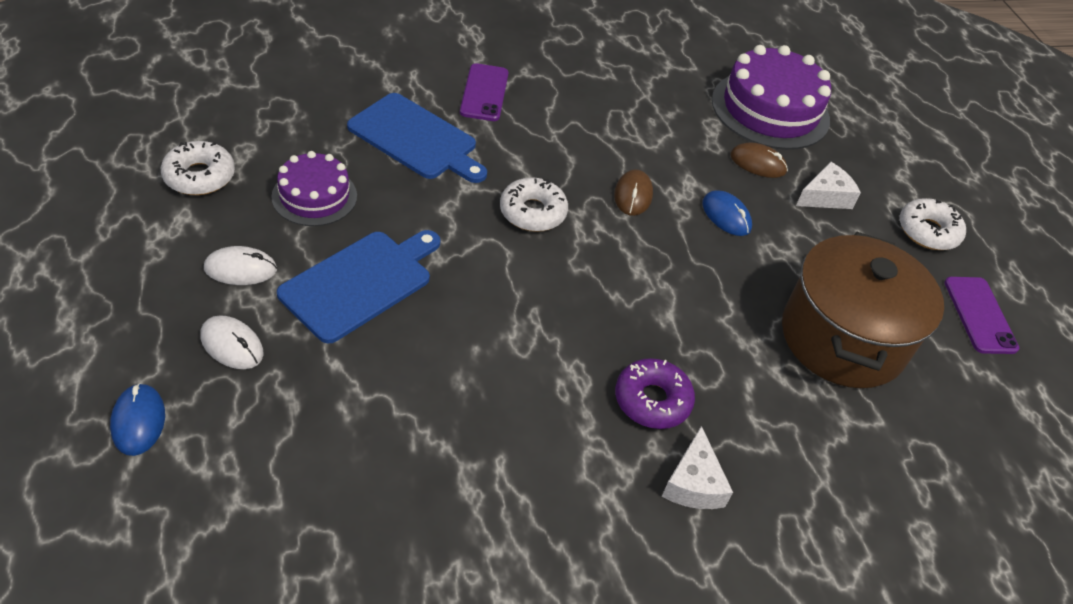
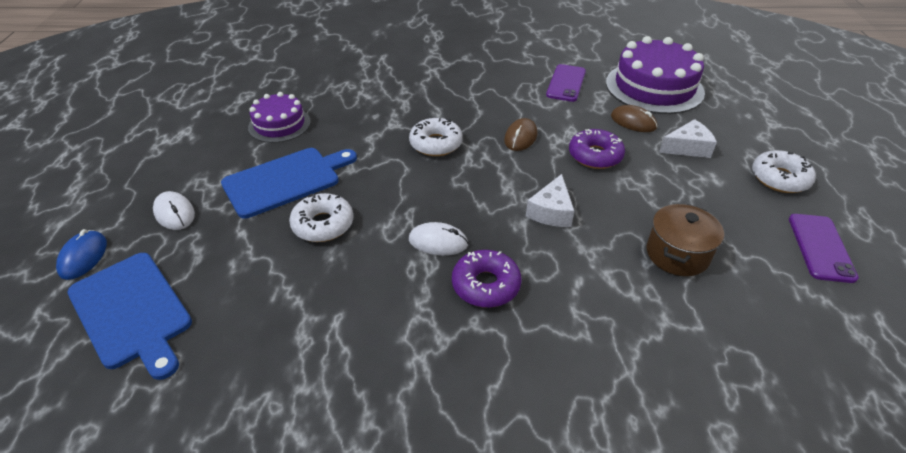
camera: 20 degrees right, 5 degrees down
white donut [161,141,235,195] -> white donut moved to [289,193,354,242]
white mouse [204,246,277,285] -> white mouse moved to [409,222,468,256]
blue cutting board [347,93,487,183] -> blue cutting board moved to [67,253,192,380]
purple phone [460,63,509,121] -> purple phone moved to [546,64,586,102]
white cheese [662,426,733,509] -> white cheese moved to [526,174,574,227]
blue mouse [702,190,752,236] -> purple donut [569,129,625,169]
brown pot [782,232,944,388] -> brown pot [647,204,724,276], size x0.54

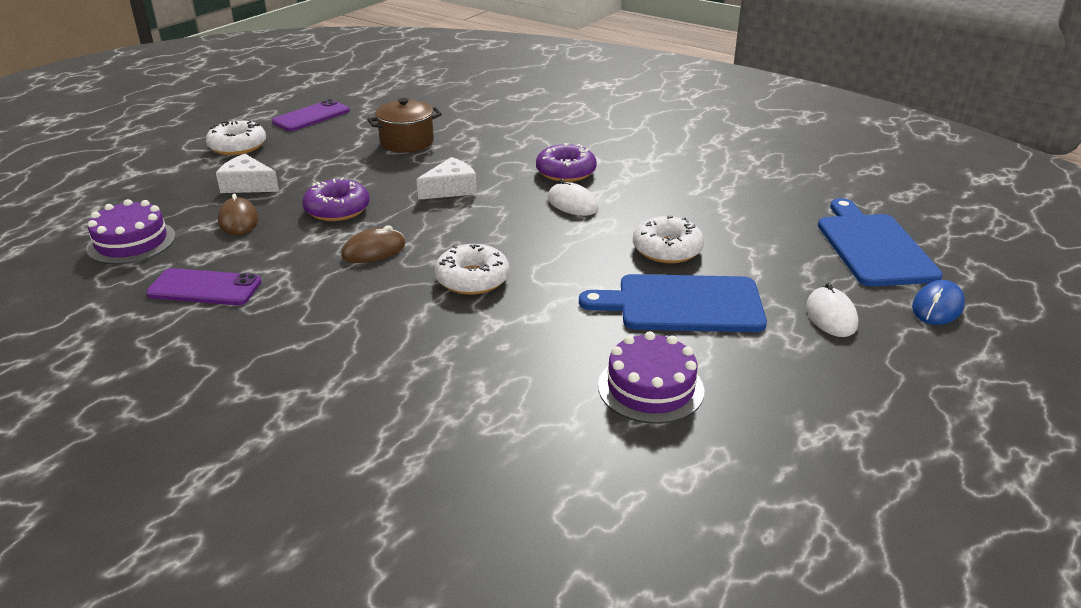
camera: 145 degrees left, 10 degrees down
purple phone [546,64,586,102] -> purple phone turned 45 degrees clockwise [146,268,262,305]
purple cake [606,36,705,114] -> purple cake [86,199,176,264], size x0.59

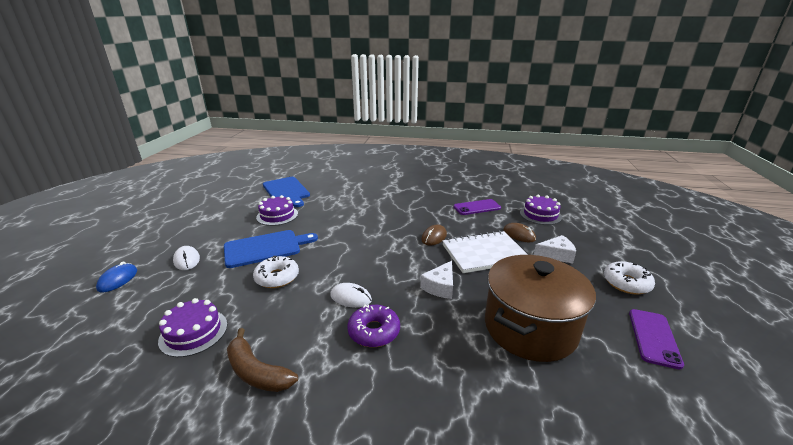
camera: 155 degrees right, 5 degrees down
purple donut [302,177,370,221] -> white notebook [442,231,528,273]
brown pot [367,98,442,153] -> brown pot [485,255,596,362], size x1.85
white donut [435,244,510,295] -> none
blue cutting board [818,198,943,286] -> blue cutting board moved to [263,177,310,207]
none -> purple cake [158,298,228,357]
none -> brown banana [227,328,298,392]

